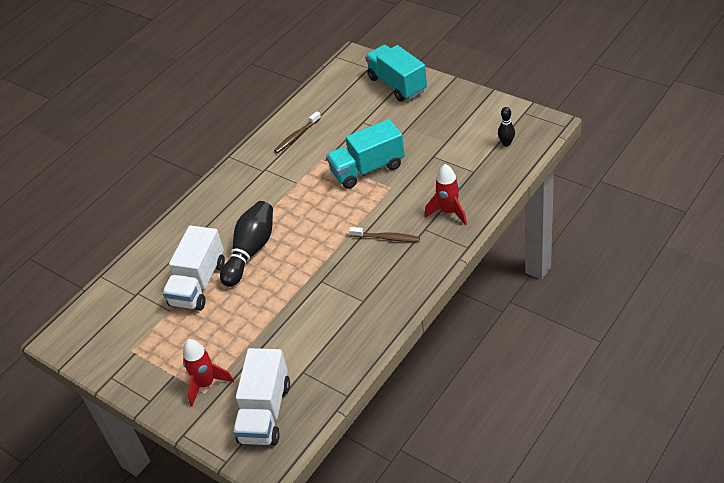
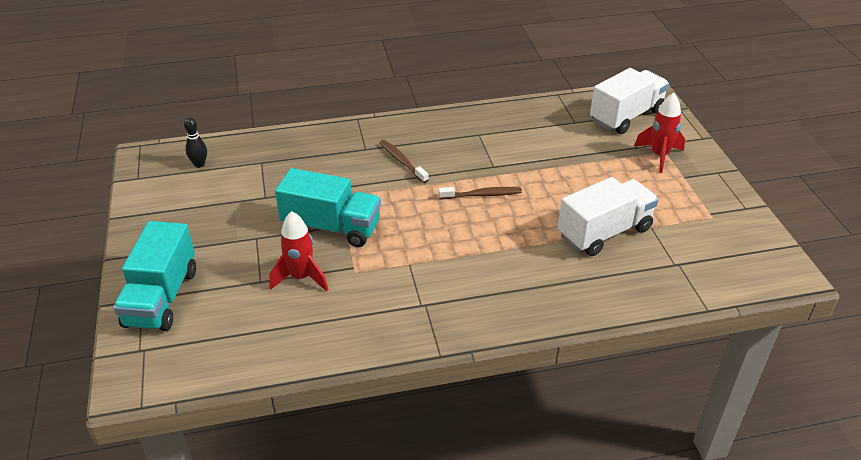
camera: 145 degrees left, 5 degrees down
black bowling pin [220,201,273,287] -> none
brown toothbrush [274,111,321,153] -> brown toothbrush moved to [438,187,522,199]
red rocket [424,164,467,225] -> red rocket moved to [270,211,328,292]

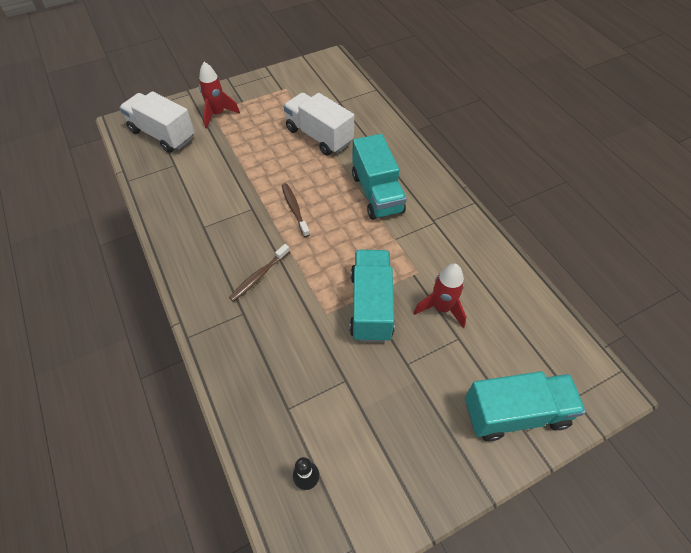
camera: 105 degrees left, 15 degrees up
none -> turquoise truck [352,134,407,220]

